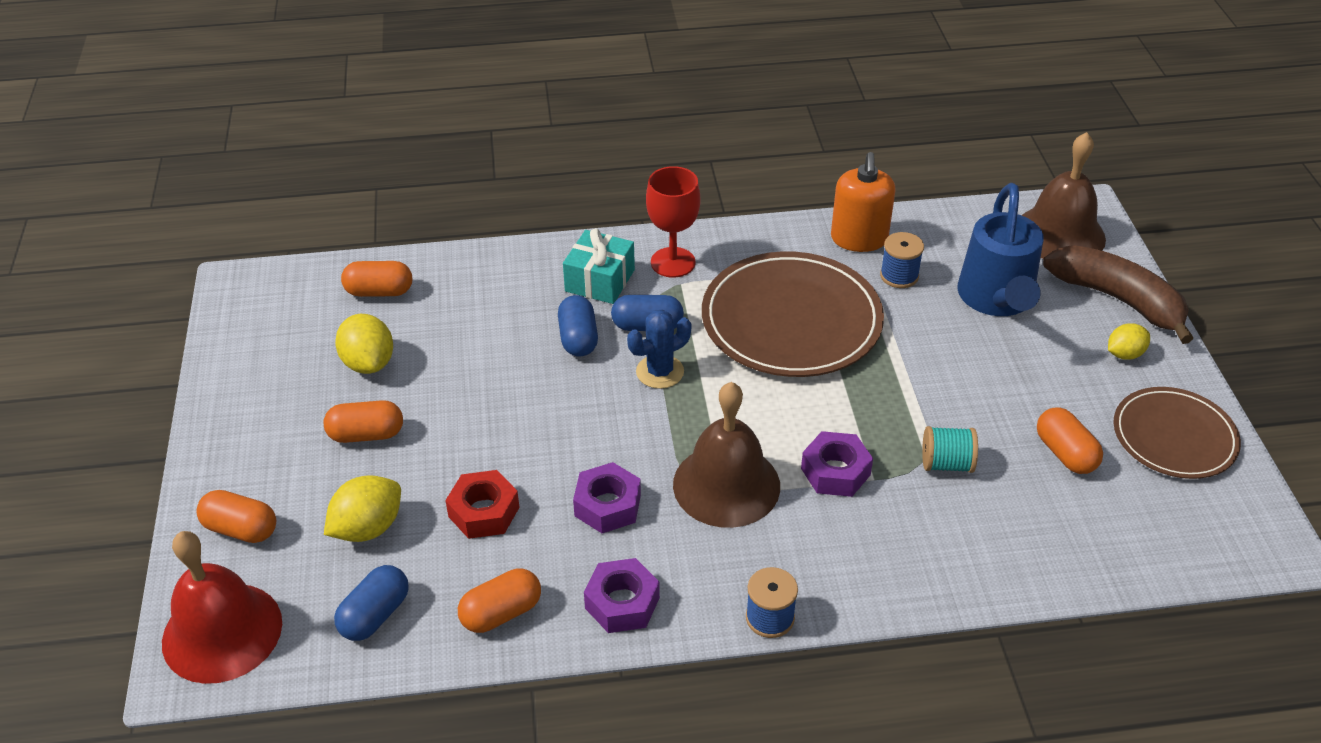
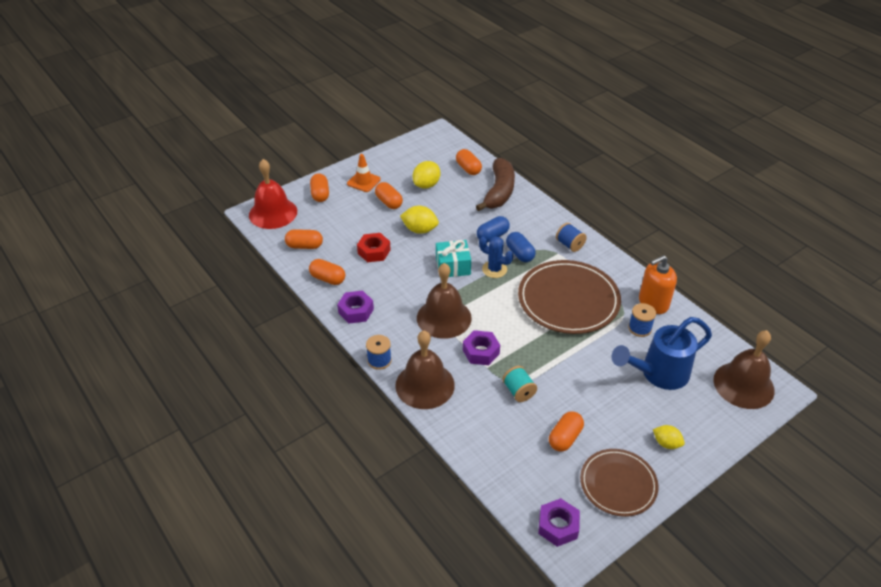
camera: 60 degrees right, 0 degrees up
yellow lemon [324,475,401,542] -> yellow lemon moved to [400,206,439,234]
blue capsule [334,565,409,641] -> orange capsule [285,229,323,249]
turquoise gift [563,228,635,304] -> turquoise gift moved to [436,240,471,277]
purple nut [573,462,641,533] -> purple nut moved to [538,498,580,547]
red goblet [646,166,701,278] -> blue spool [556,223,587,252]
brown banana [1043,245,1194,344] -> brown banana moved to [476,158,515,211]
none -> orange traffic cone [347,154,381,192]
none -> brown bell [395,331,455,409]

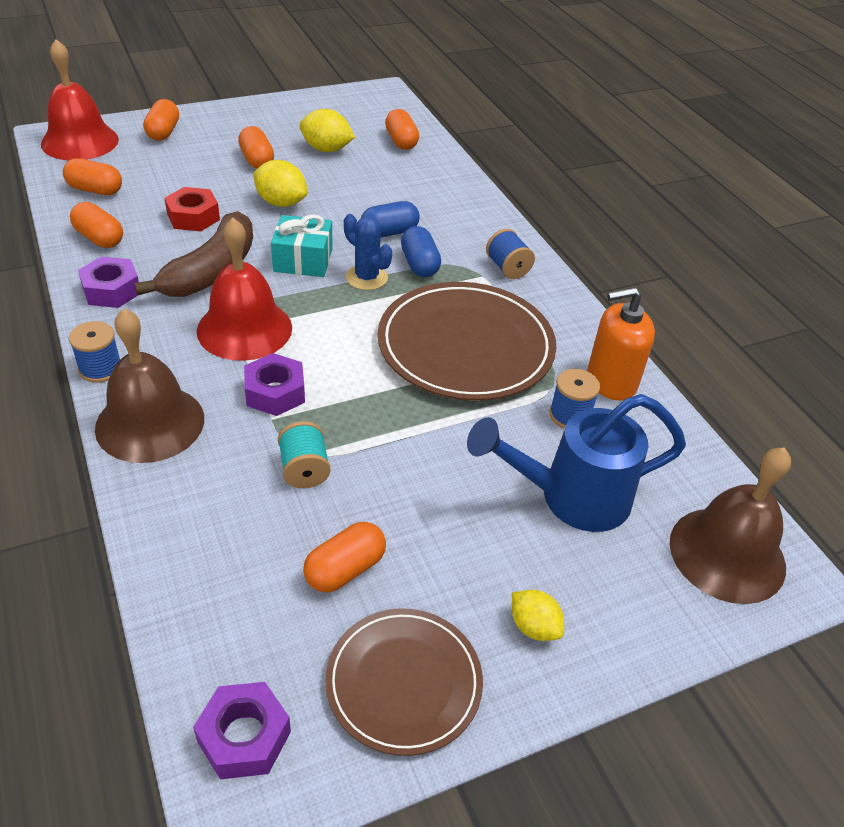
camera: 10 degrees right, 0 degrees up
orange traffic cone [347,154,381,192] -> none
yellow lemon [413,161,440,189] -> yellow lemon turned 60 degrees clockwise [299,109,355,152]
brown bell [417,263,472,339] -> red bell [197,218,292,361]
brown banana [476,158,515,211] -> brown banana moved to [134,211,253,297]

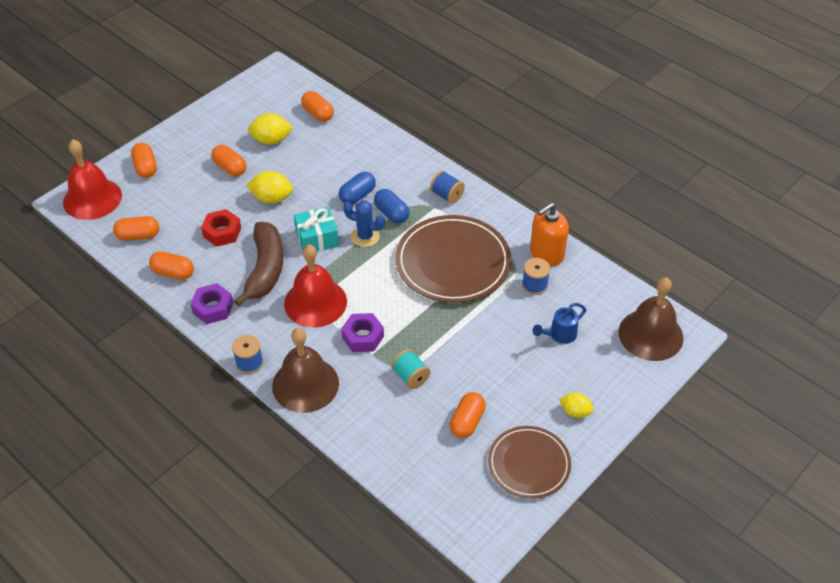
camera: 20 degrees left, 5 degrees up
purple nut [193,682,291,780] -> none
blue watering can [467,394,686,532] -> blue watering can [533,303,586,344], size x0.52

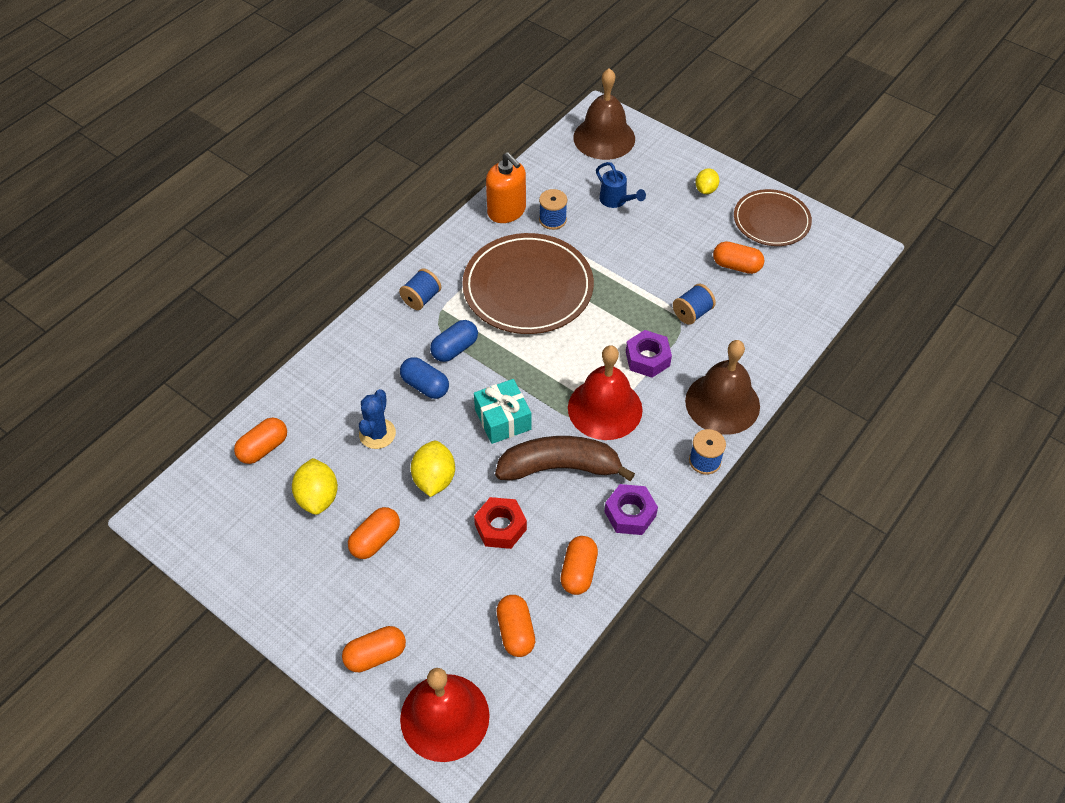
camera: 95 degrees left, 5 degrees up
blue cactus [343,200,385,247] -> blue cactus moved to [359,389,396,449]
turquoise spool [391,349,431,389] -> blue spool [673,284,716,325]

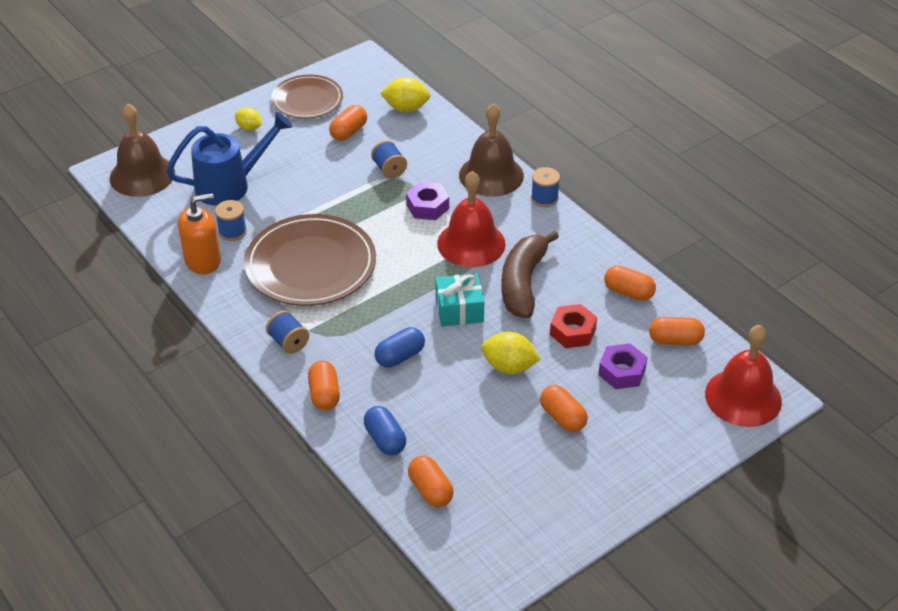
camera: 75 degrees left, 10 degrees down
yellow lemon [292,458,338,515] -> yellow lemon moved to [380,77,430,112]
orange capsule [342,626,406,672] -> orange capsule moved to [308,361,340,410]
blue cactus [359,389,396,449] -> none
blue capsule [430,320,478,362] -> blue capsule moved to [364,406,406,456]
blue watering can [596,162,646,208] -> blue watering can [166,111,293,206], size x1.92
purple nut [604,484,658,535] -> purple nut moved to [598,343,647,389]

